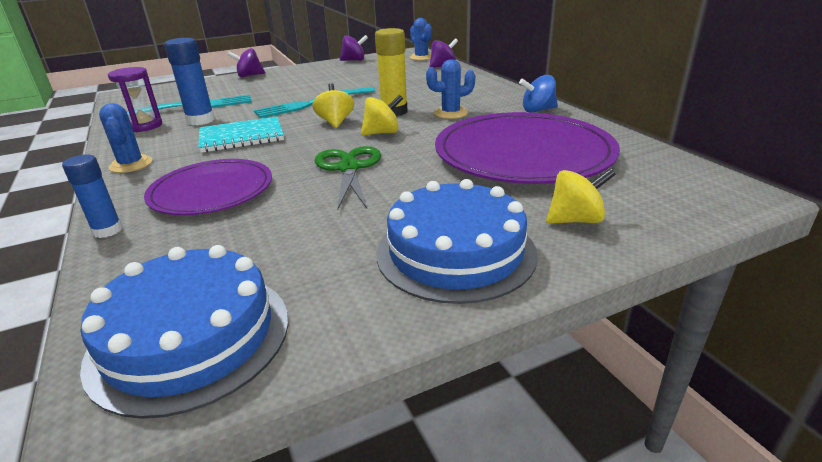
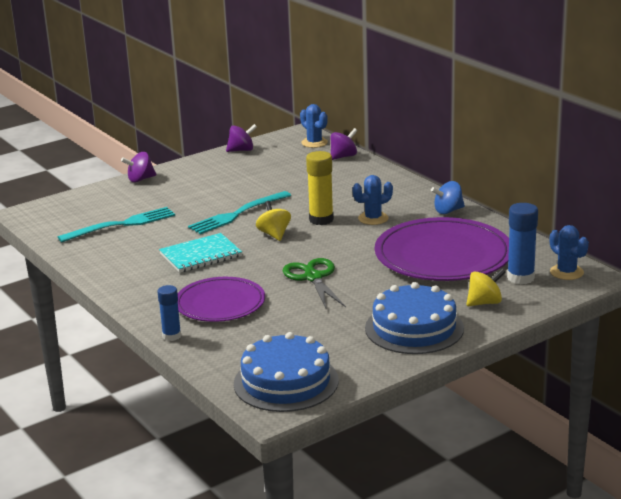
camera: 10 degrees left, 5 degrees down
blue cactus [99,103,153,173] -> blue cactus moved to [550,225,589,280]
purple hourglass [108,67,162,132] -> none
blue glue stick [164,38,215,125] -> blue glue stick moved to [507,203,538,284]
yellow spinning top [361,94,403,136] -> none

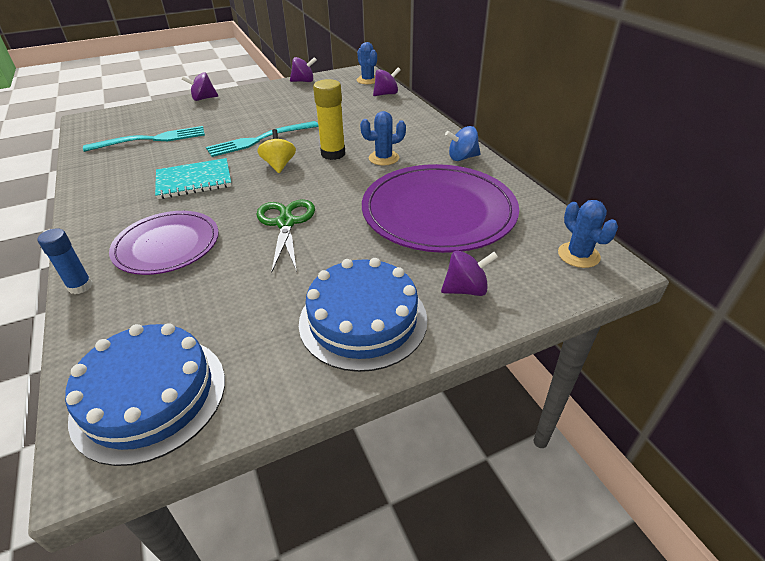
camera: 10 degrees right, 15 degrees up
yellow spinning top [466,269,506,306] -> purple spinning top [441,251,498,296]
blue glue stick [507,203,538,284] -> none

